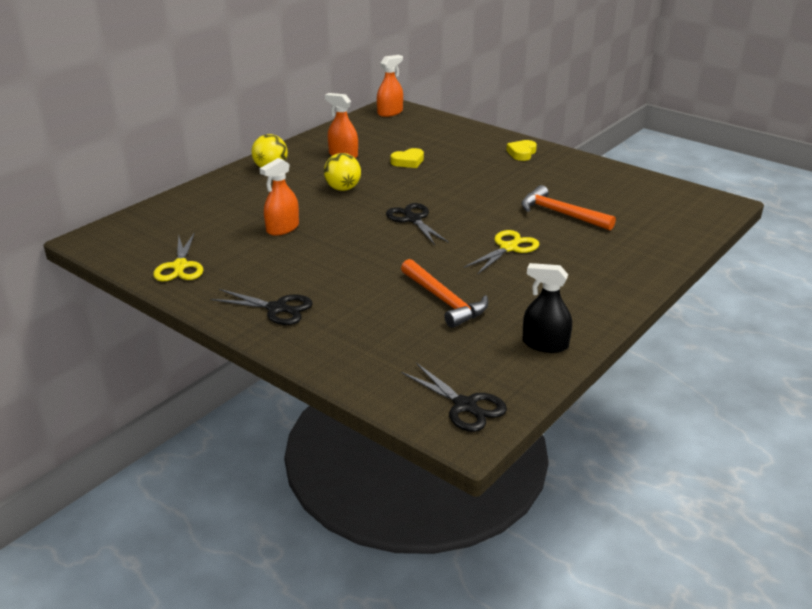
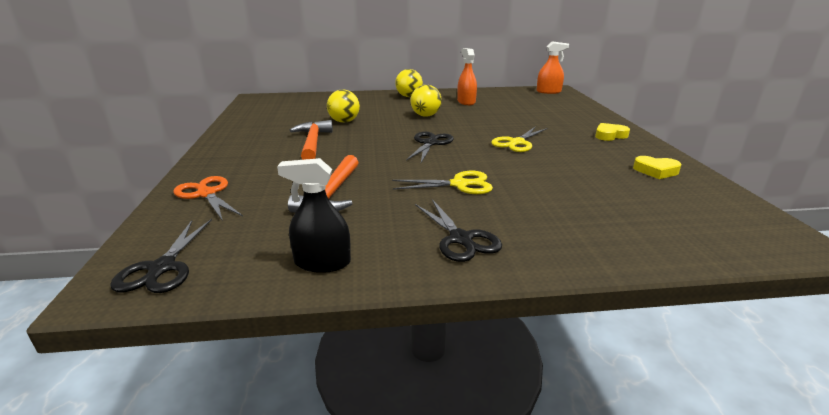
camera: 45 degrees right, 5 degrees down
yellow scissors [153,232,203,281] -> yellow scissors moved to [491,127,547,152]
black scissors [210,289,313,325] -> black scissors moved to [415,199,502,262]
orange spray bottle [260,158,299,236] -> yellow ball [327,89,360,123]
yellow heart [391,148,424,168] -> yellow heart moved to [633,156,681,179]
orange hammer [521,185,616,230] -> orange hammer moved to [290,120,333,160]
black spray bottle [522,263,572,353] -> black spray bottle turned 60 degrees counterclockwise [277,158,351,273]
none -> orange scissors [173,176,243,221]

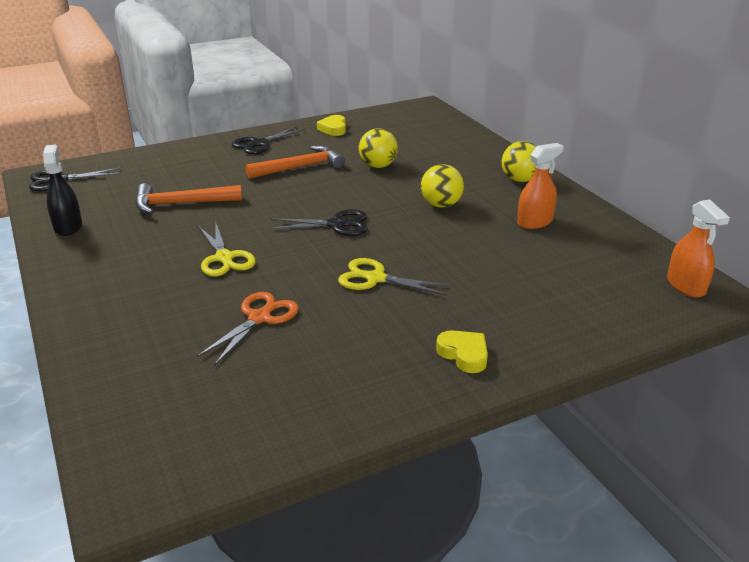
camera: 70 degrees right, 5 degrees up
orange scissors [173,176,243,221] -> orange scissors moved to [197,292,299,365]
black scissors [415,199,502,262] -> black scissors moved to [231,126,305,154]
yellow heart [633,156,681,179] -> yellow heart moved to [317,115,346,136]

